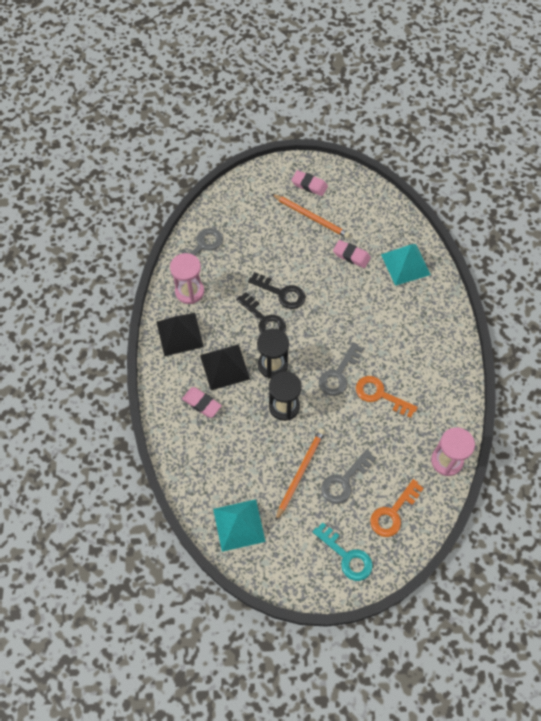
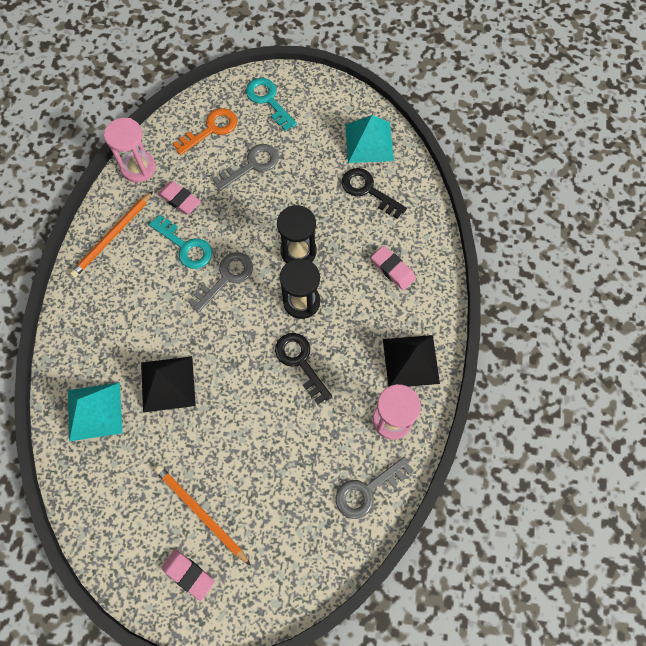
camera: 170 degrees left, 5 degrees up
black pyramid [200,344,250,390] -> black pyramid moved to [141,356,196,413]
black key [248,272,305,309] -> black key moved to [342,168,407,219]
orange pencil [275,429,325,521] -> orange pencil moved to [70,191,153,278]
pink eraser [333,240,371,268] -> pink eraser moved to [158,181,201,215]
orange key [356,376,418,418] -> turquoise key [149,215,212,269]

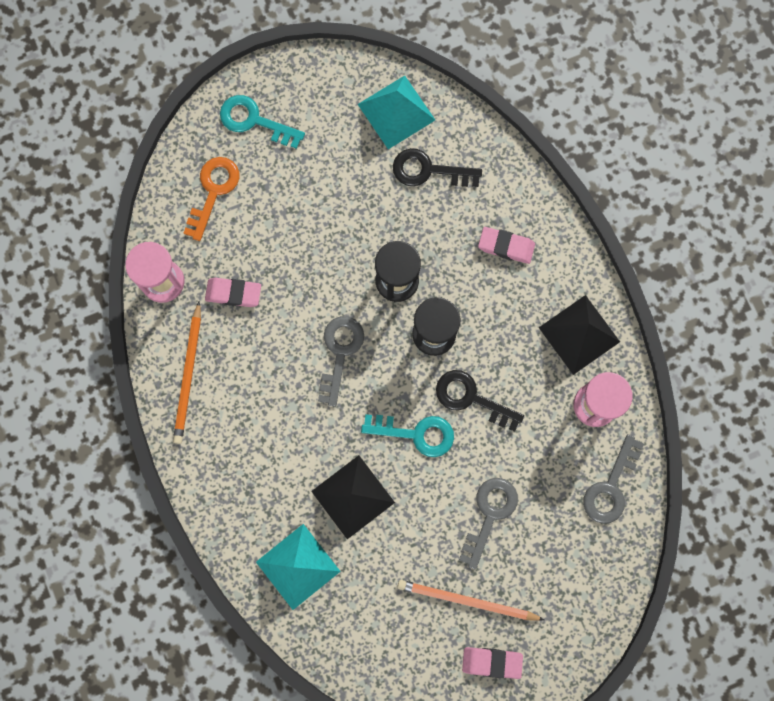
camera: 30 degrees left, 10 degrees up
turquoise key [149,215,212,269] -> turquoise key moved to [361,414,454,457]
grey key [213,144,279,191] -> grey key moved to [459,478,518,569]

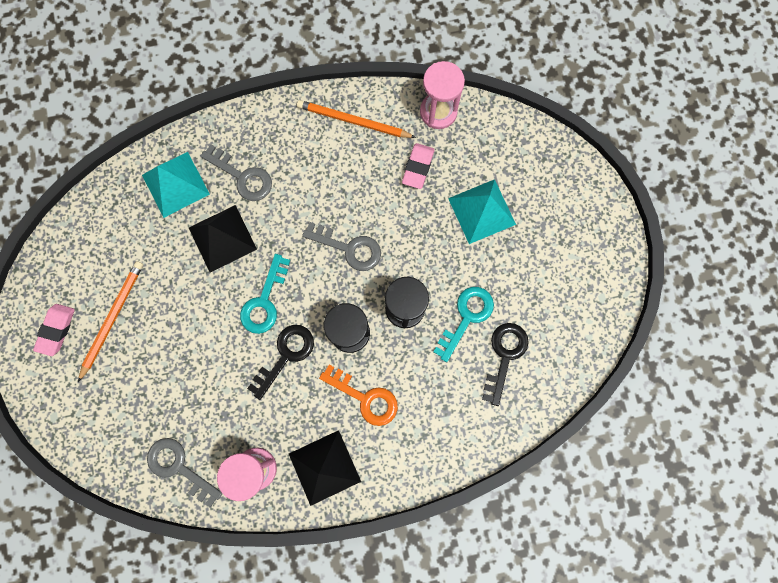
camera: 100 degrees right, 0 degrees up
orange key [184,157,239,241] -> orange key moved to [319,365,398,426]
turquoise key [220,95,305,149] -> turquoise key moved to [433,287,494,362]
turquoise pyramid [358,75,435,149] -> turquoise pyramid moved to [448,179,516,244]
grey key [459,478,518,569] -> grey key moved to [201,144,272,201]
pink eraser [478,227,535,264] -> none

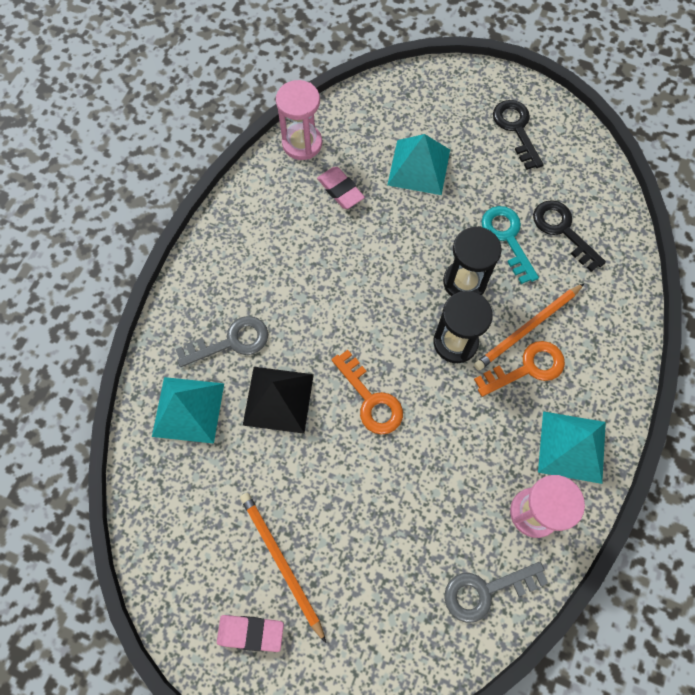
camera: 55 degrees left, 10 degrees down
pink eraser [33,304,75,356] -> pink eraser turned 45 degrees counterclockwise [217,615,284,652]
turquoise key [240,254,290,334] -> orange key [332,350,403,435]
black key [247,325,314,400] -> black key moved to [493,100,544,170]
black pyramid [289,430,361,506] -> turquoise pyramid [538,411,606,484]
orange pencil [297,100,416,138] -> orange pencil moved to [474,284,584,371]
grey key [302,222,381,271] -> none

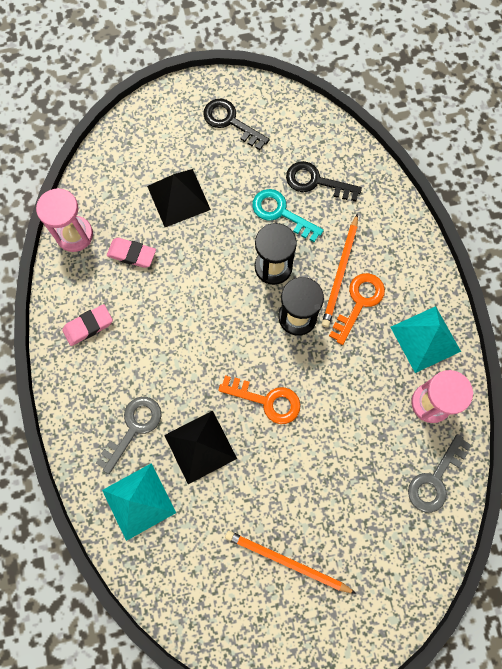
camera: 35 degrees left, 5 degrees up
pink eraser [217,615,284,652] -> pink eraser moved to [62,304,113,346]
turquoise pyramid [387,134,450,195] -> black pyramid [147,169,211,227]

